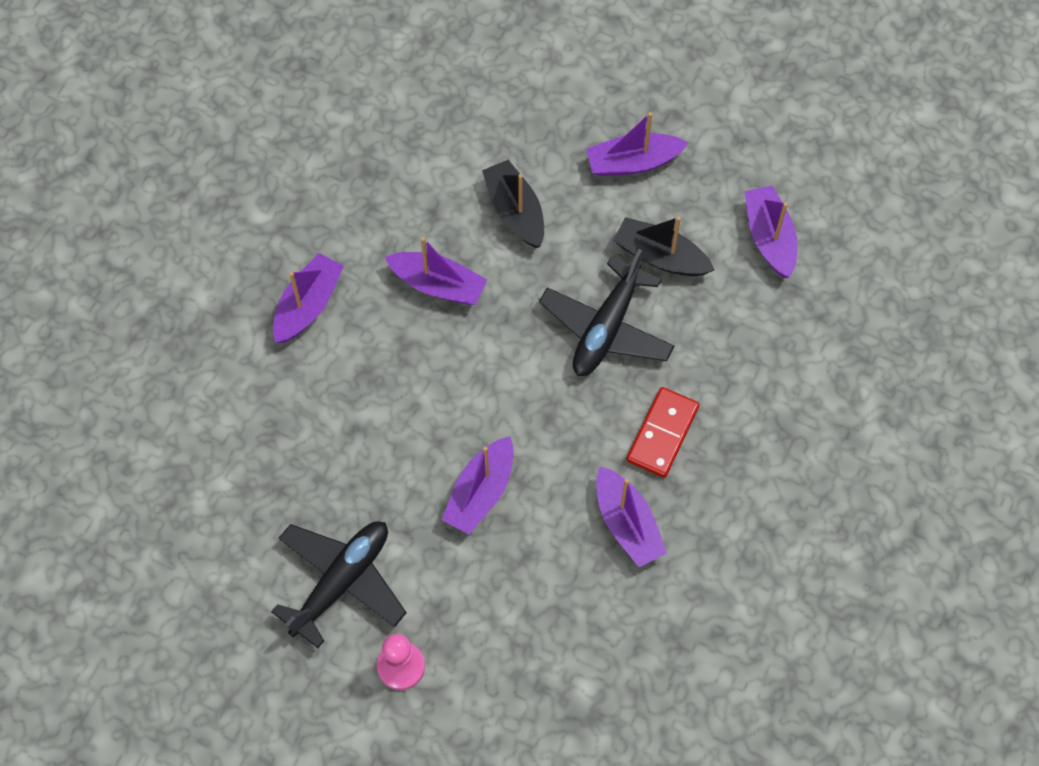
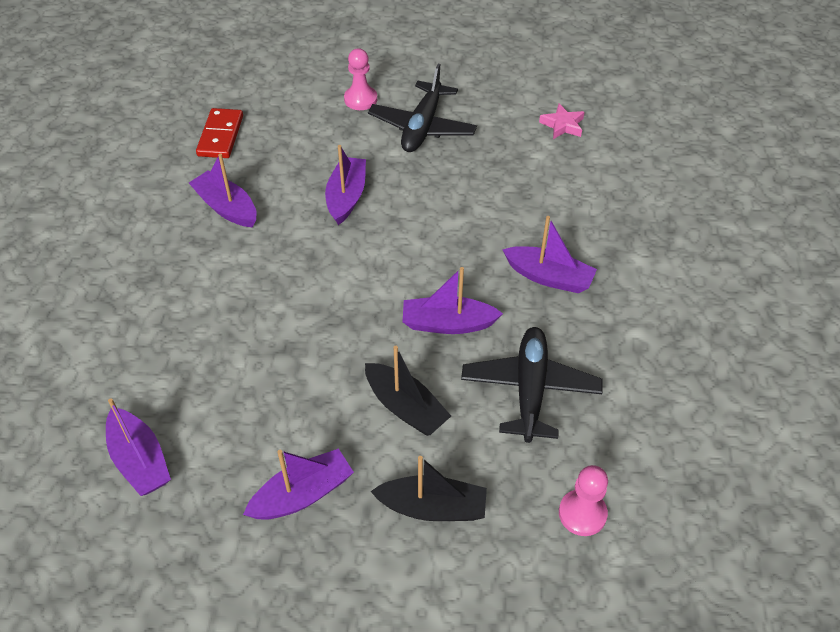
camera: 160 degrees right, 15 degrees down
purple boat [273,253,344,343] -> purple boat turned 75 degrees counterclockwise [502,216,597,293]
black plane [539,249,675,376] -> black plane moved to [461,327,602,443]
black boat [613,216,715,276] -> black boat moved to [370,456,487,521]
red domino [626,387,700,478] -> red domino moved to [196,108,243,158]
none -> pink star [539,103,585,139]
none -> pink pawn [559,465,608,536]

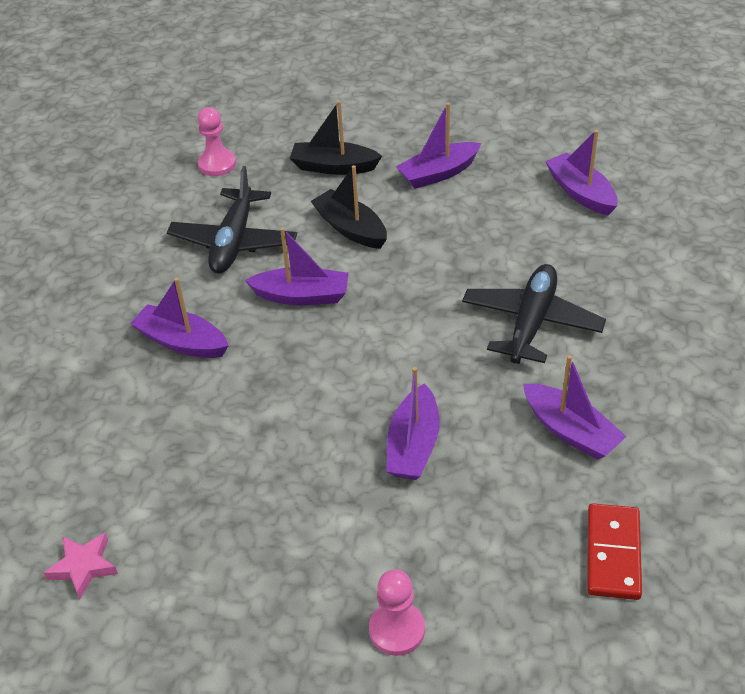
camera: 175 degrees left, 5 degrees down
black plane [368,64,477,152] -> black plane moved to [462,264,606,364]

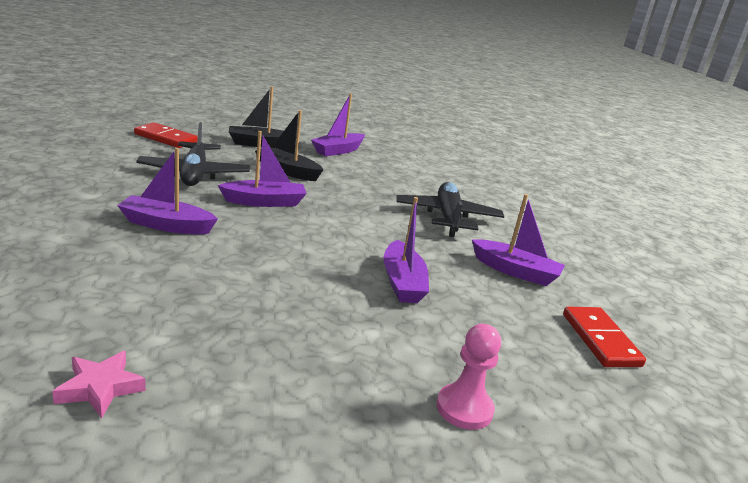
camera: 25 degrees left, 20 degrees down
pink pawn [198,107,236,176] -> red domino [134,122,198,148]
purple boat [545,130,618,216] -> none

